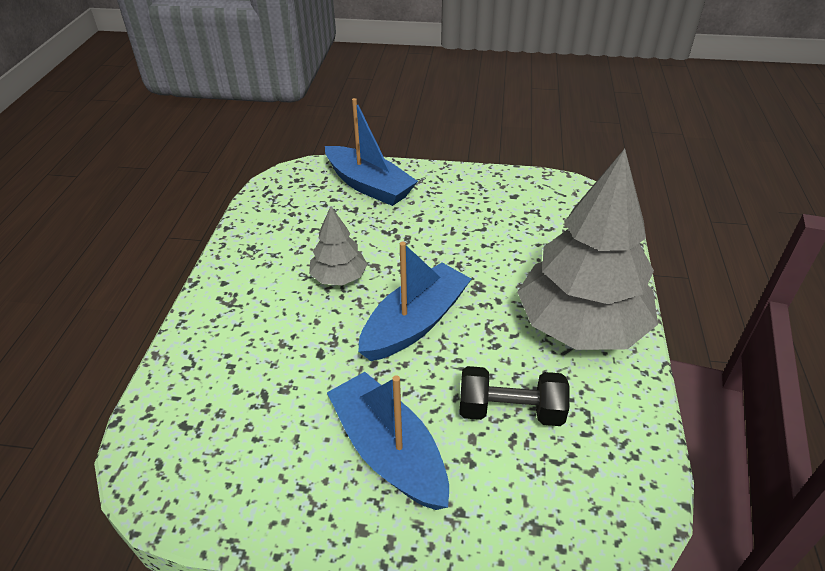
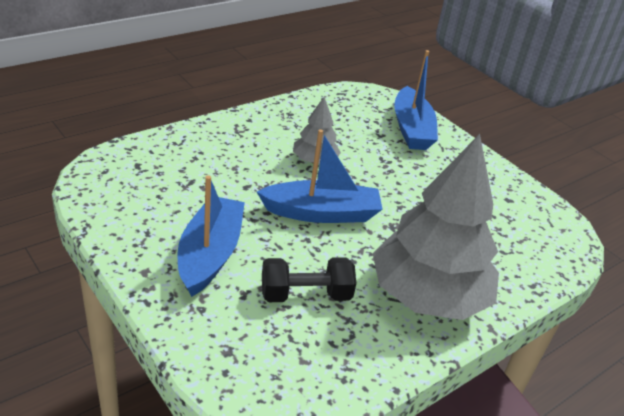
camera: 40 degrees right, 5 degrees down
black dumbbell [459,366,570,426] -> black dumbbell turned 60 degrees counterclockwise [262,257,356,302]

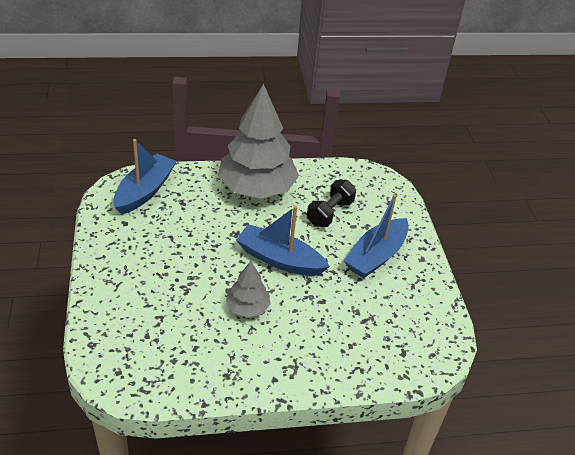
camera: 150 degrees left, 5 degrees up
black dumbbell [262,257,356,302] -> black dumbbell turned 75 degrees counterclockwise [307,180,356,227]
blue boat [394,50,438,150] -> blue boat moved to [113,139,176,215]

